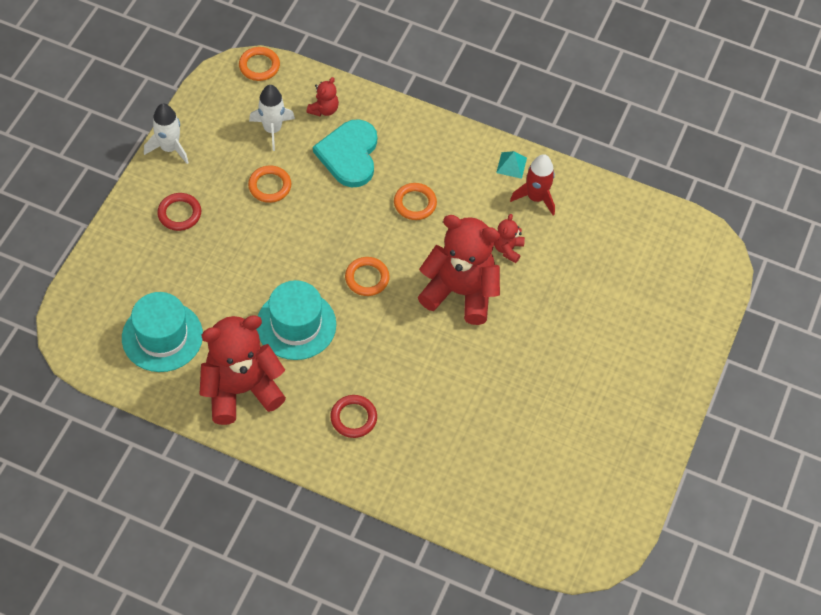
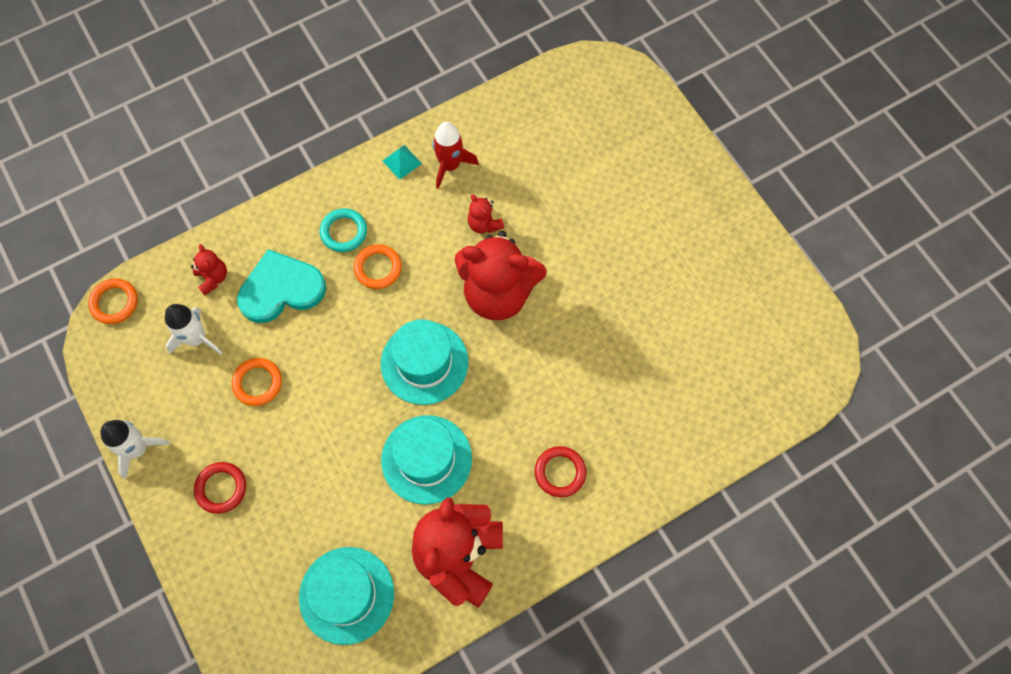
camera: 50 degrees left, 10 degrees up
turquoise heart [313,119,377,187] -> turquoise heart turned 120 degrees clockwise [237,249,326,323]
orange ring [345,257,390,296] -> turquoise hat [381,319,468,405]
red teddy bear [418,215,500,325] -> red teddy bear turned 135 degrees counterclockwise [455,231,547,320]
none -> turquoise ring [320,208,367,252]

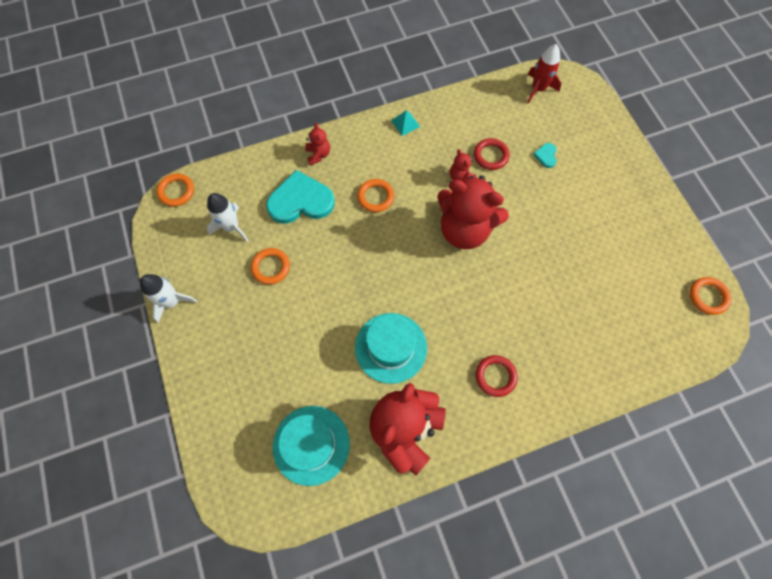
camera: 10 degrees right, 0 degrees up
red teddy bear [191,244,227,296] -> red teddy bear moved to [305,123,330,165]
red ring [194,462,246,514] -> red ring moved to [474,138,510,170]
turquoise ring [320,208,367,252] -> none
turquoise hat [381,319,468,405] -> none
red rocket [433,122,479,189] -> red rocket moved to [527,44,561,104]
none -> turquoise heart [533,143,557,168]
none -> orange ring [690,277,731,315]

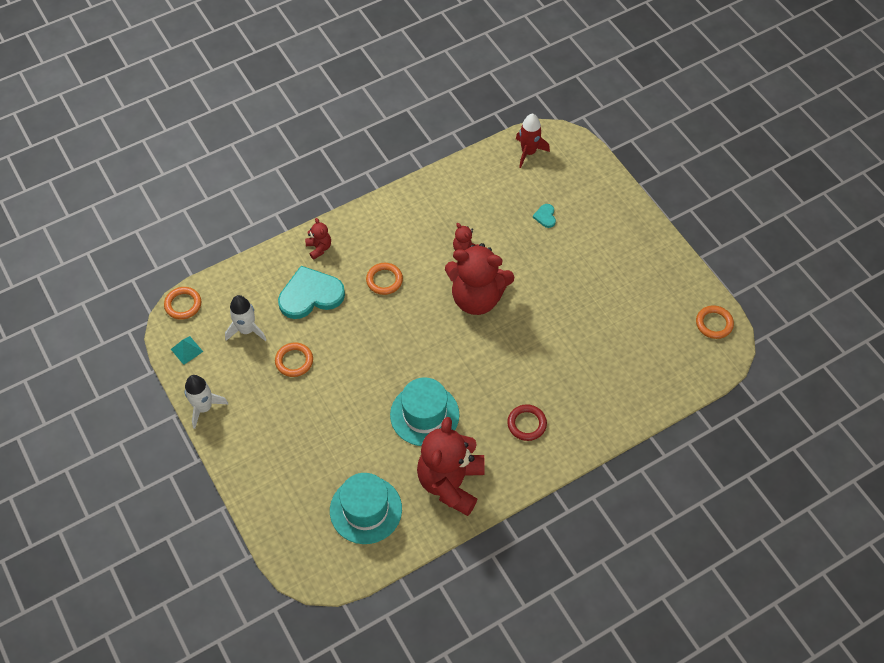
camera: 10 degrees left, 10 degrees down
turquoise pyramid [391,110,420,136] -> turquoise pyramid moved to [171,336,203,365]
red ring [474,138,510,170] -> none

